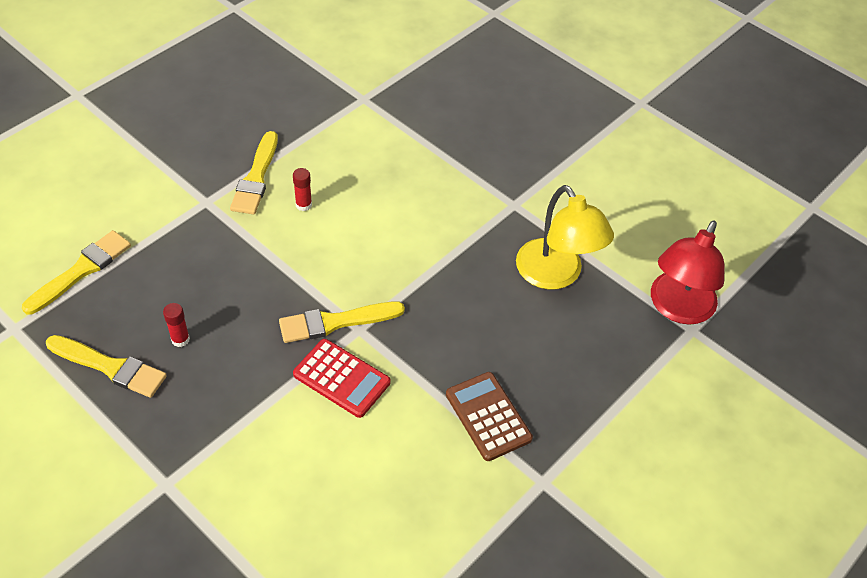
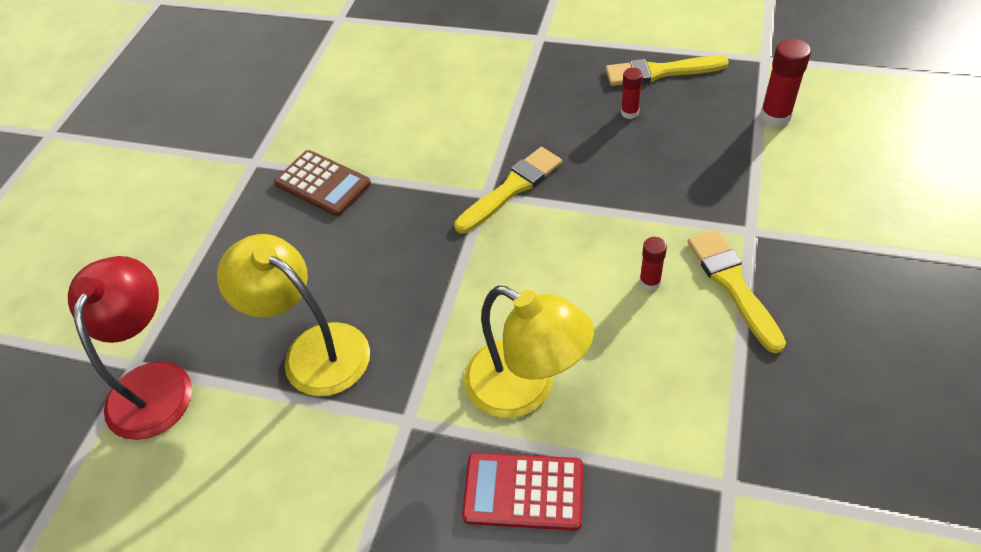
camera: 160 degrees right, 0 degrees up
yellow brush [22,230,131,315] -> red glue stick [760,39,811,127]
red calculator [293,339,390,418] -> red calculator moved to [462,453,583,531]
none -> yellow lamp [464,286,594,418]

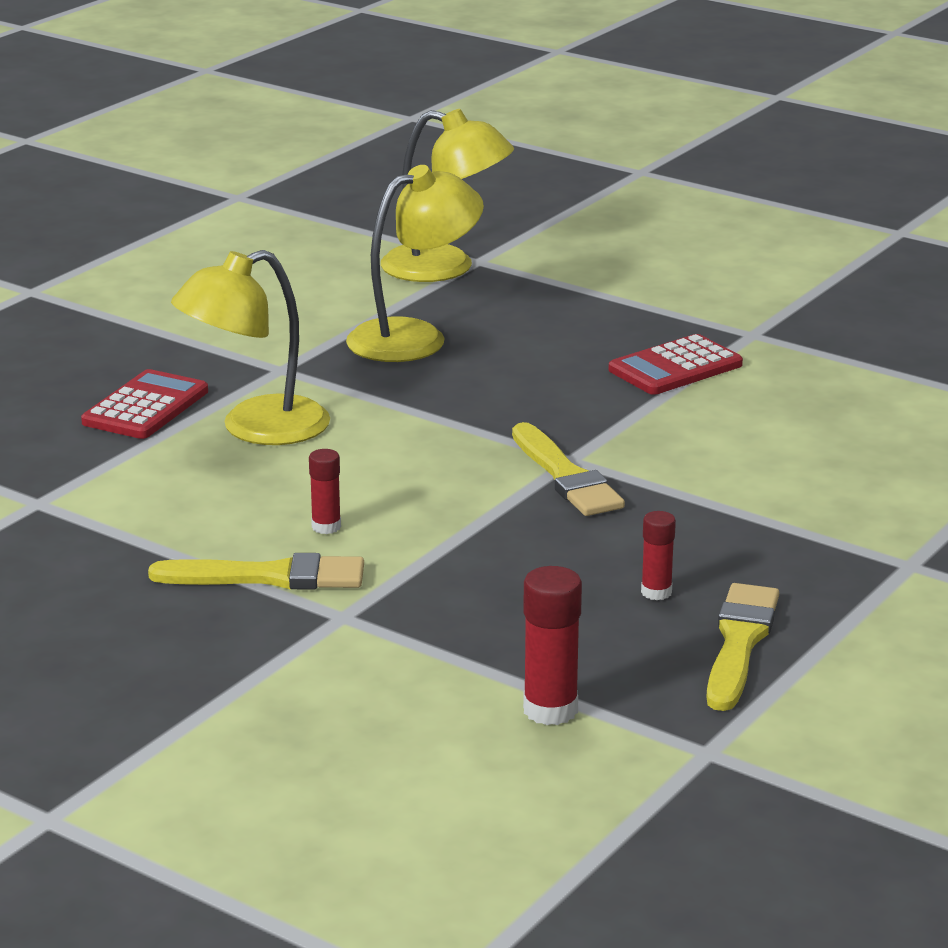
camera: 105 degrees right, 25 degrees down
red lamp [68,256,192,440] -> yellow lamp [381,109,514,282]
brown calculator [274,150,371,216] -> red calculator [608,334,743,395]

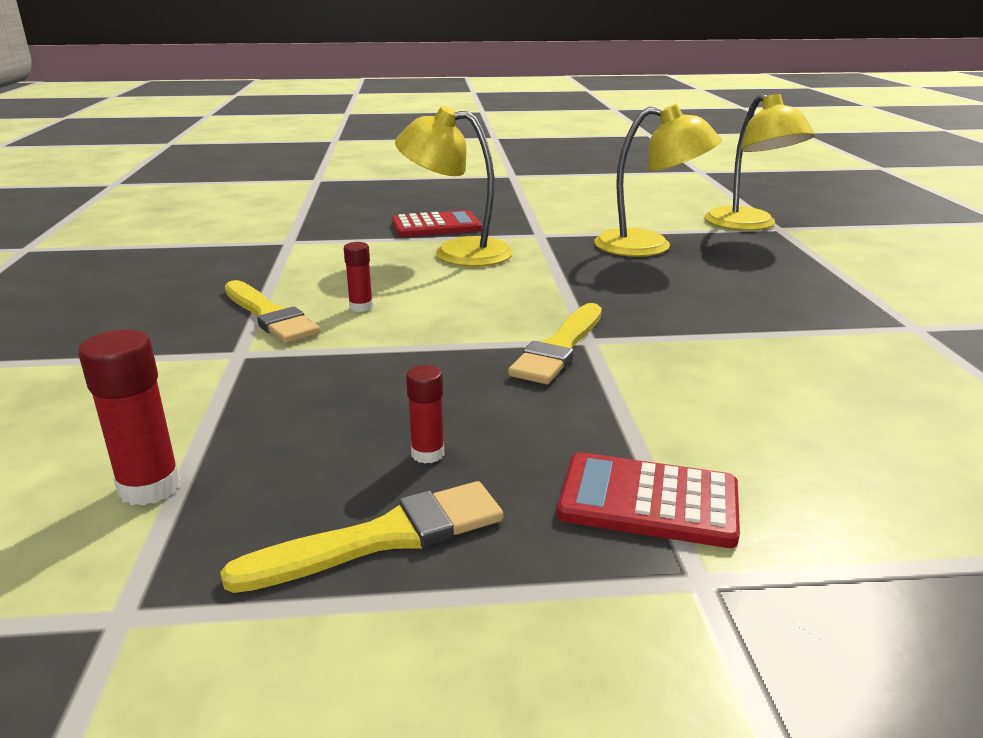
camera: 50 degrees right, 0 degrees up
red calculator [608,334,743,395] -> red calculator moved to [557,452,740,548]

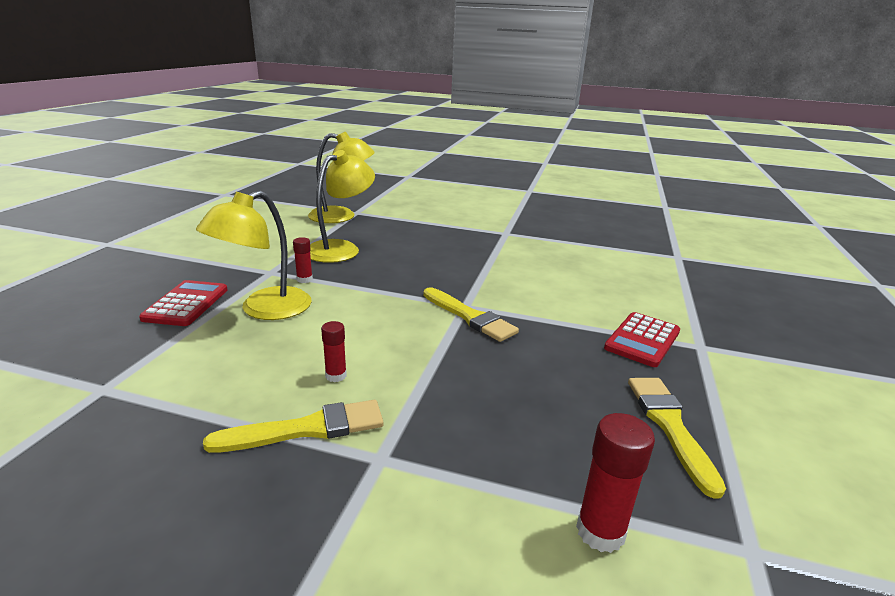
camera: 70 degrees left, 0 degrees up
red glue stick [406,365,444,463] -> red glue stick moved to [293,237,313,283]

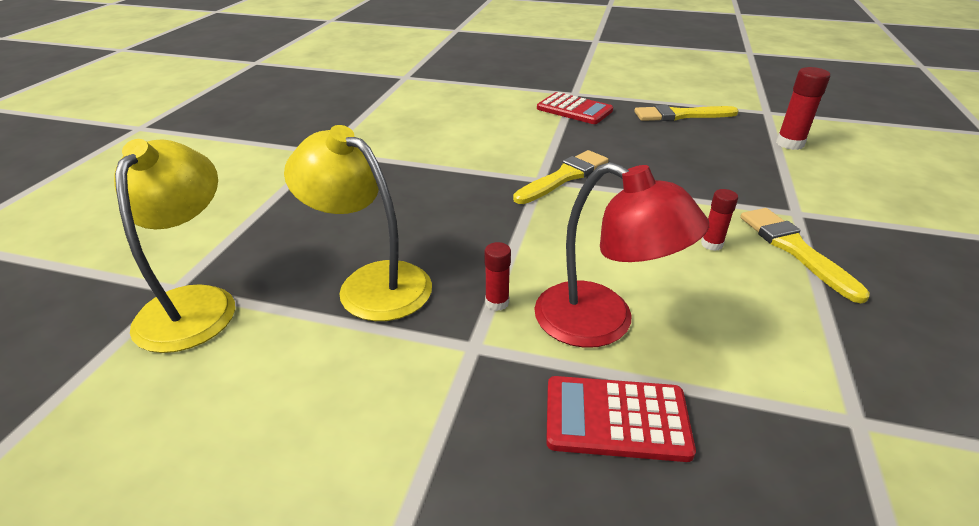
camera: 90 degrees left, 10 degrees up
yellow lamp [196,190,312,320] -> red lamp [534,162,709,348]

